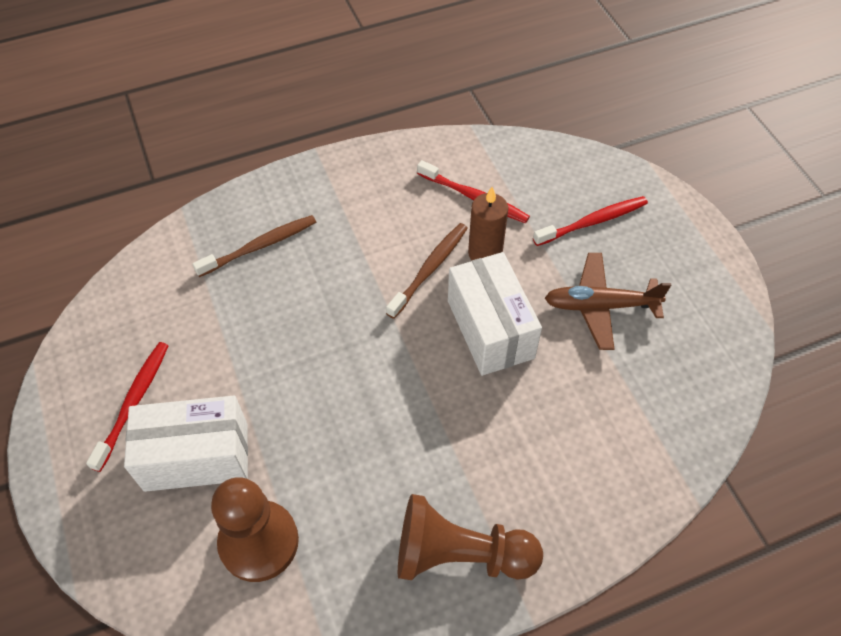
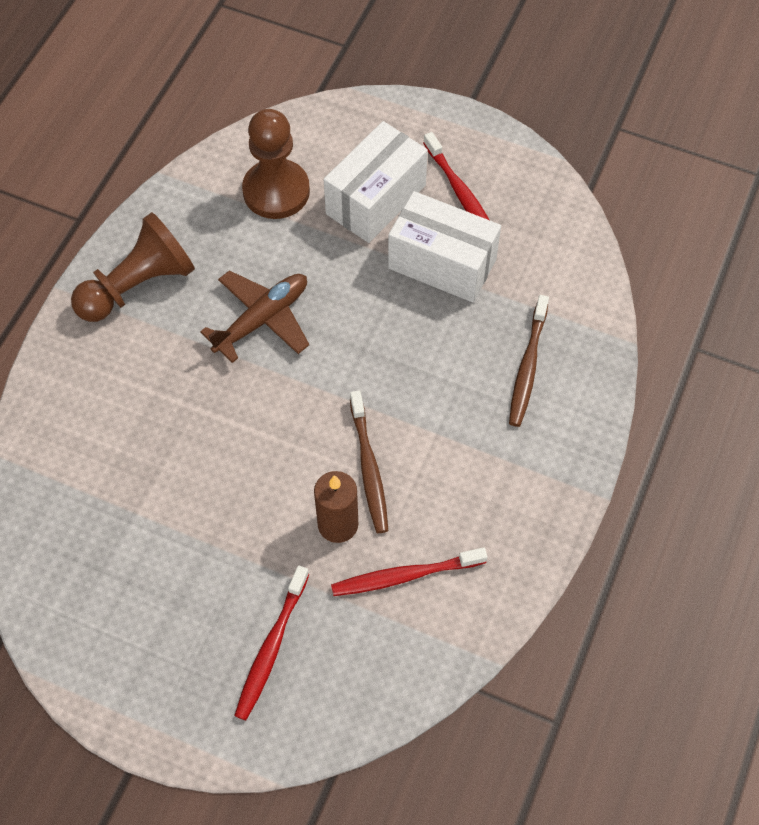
camera: 135 degrees right, 5 degrees up
white box [448,252,542,376] -> white box moved to [388,191,501,302]
brown plane [545,253,671,350] -> brown plane moved to [200,270,309,363]

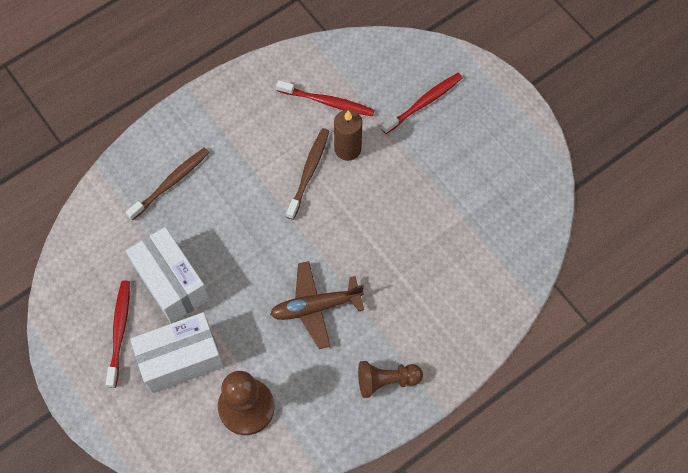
camera: 150 degrees left, 5 degrees up
brown pawn [71,212,195,322] -> brown pawn [358,361,423,398], size x0.65

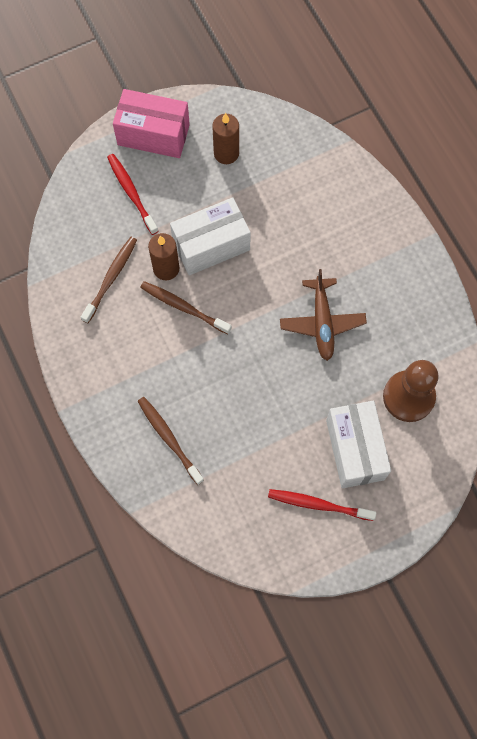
camera: 80 degrees left, 5 degrees up
white box [126,227,209,324] -> white box moved to [170,197,251,275]
red toothbrush [276,80,375,117] -> brown toothbrush [81,237,137,323]
brown pawn [358,361,423,398] -> none
none -> pink box [113,89,190,158]
none -> brown candle [212,113,239,164]

